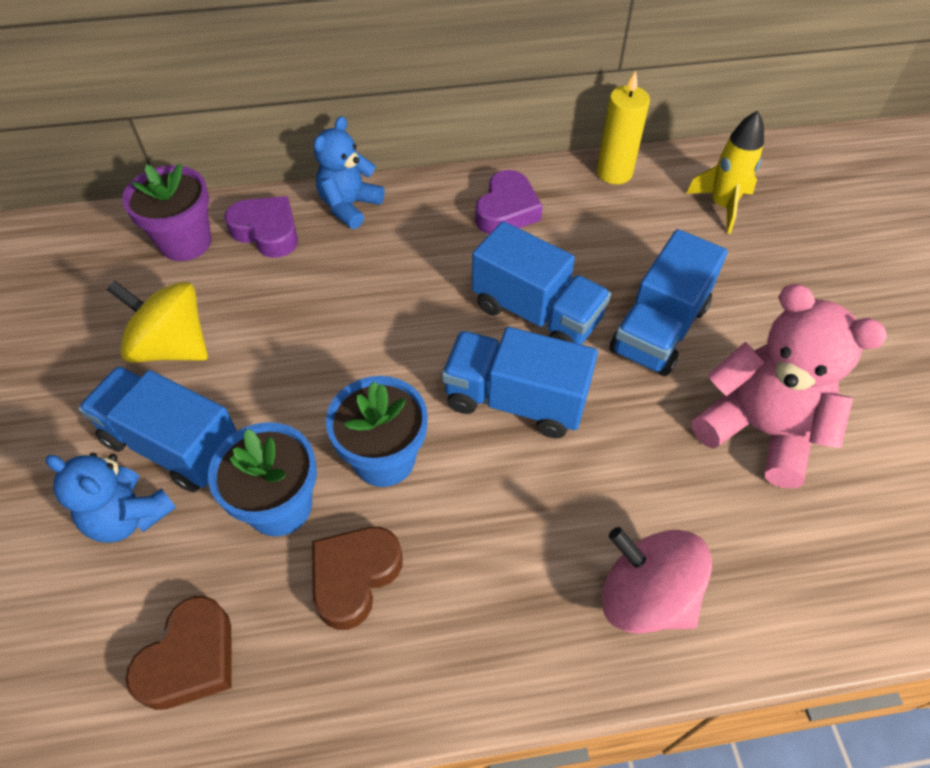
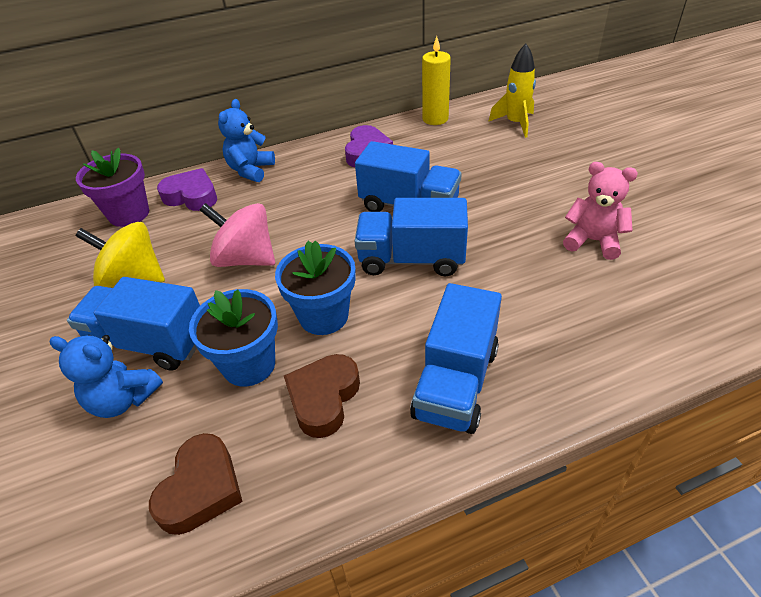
camera: 10 degrees left, 10 degrees down
pink spinning top [601,527,712,634] -> pink spinning top moved to [200,203,275,267]
blue truck [609,229,728,377] -> blue truck moved to [410,283,502,434]
pink teddy bear [692,284,887,488] -> pink teddy bear [563,162,638,260], size x0.63

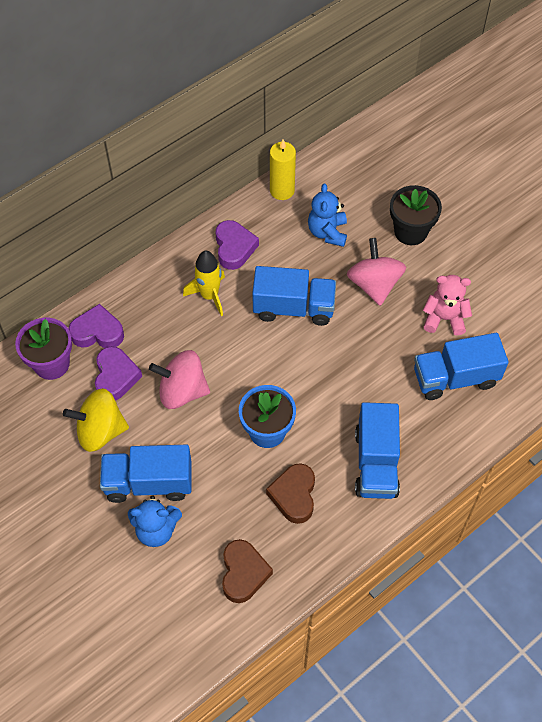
camera: 20 degrees left, 15 degrees up
blue flower pot [189,289,278,387] -> none
blue teddy bear [218,99,275,182] -> blue teddy bear moved to [308,183,347,247]
blue truck [355,198,468,276] -> blue truck moved to [414,333,509,400]
yellow rocket [488,44,536,138] -> yellow rocket moved to [183,251,225,316]
none -> purple heart [95,346,142,401]
none -> pink spinning top [347,238,406,306]
none -> black flower pot [390,185,442,245]

